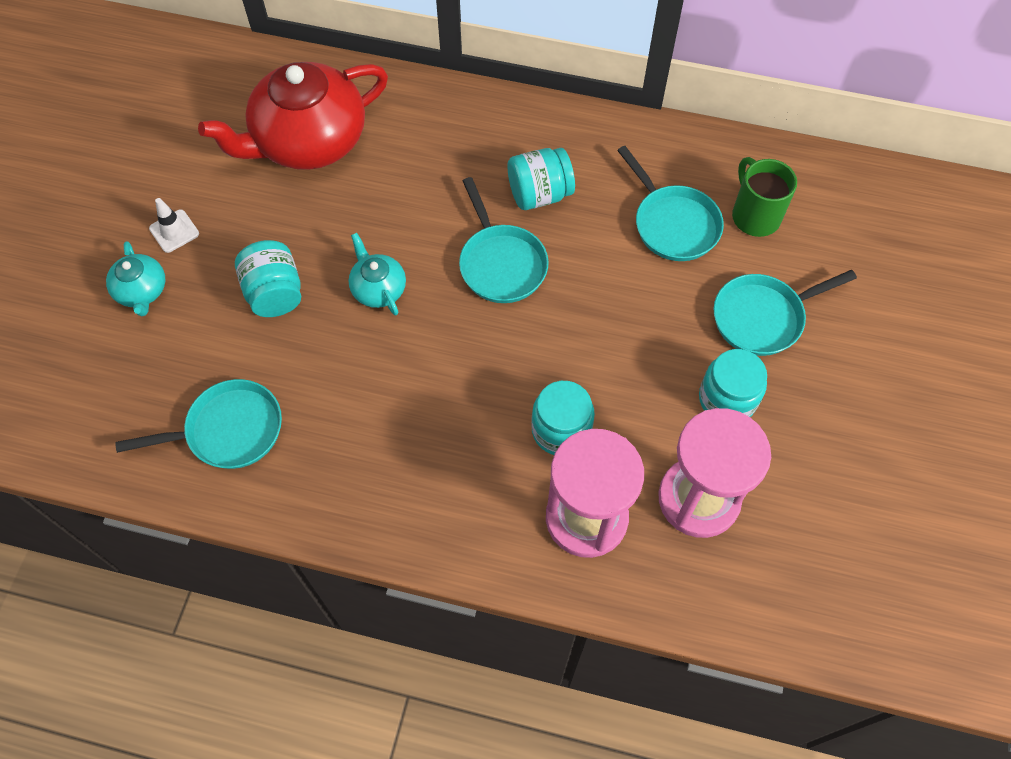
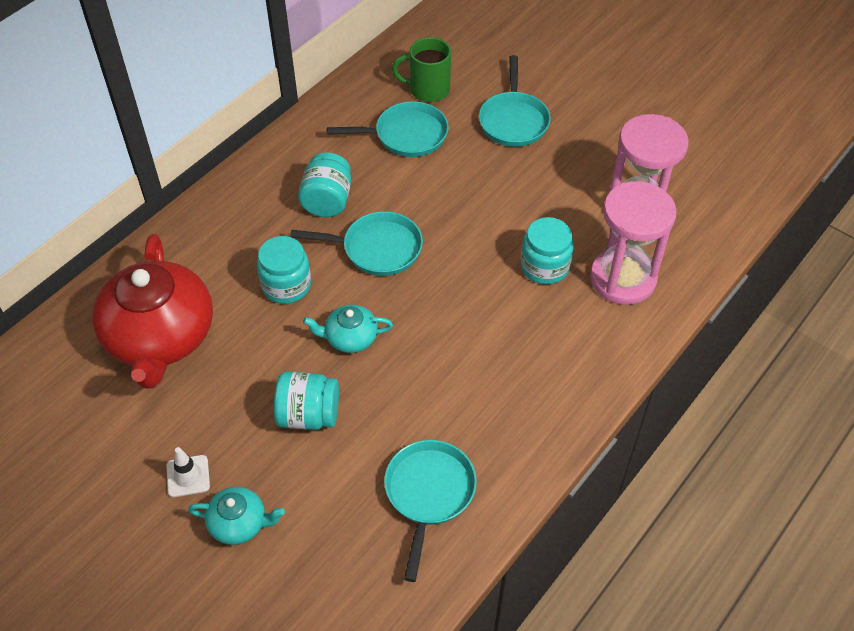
camera: 65 degrees left, 10 degrees down
turquoise jar [699,349,767,417] -> turquoise jar moved to [257,236,311,304]

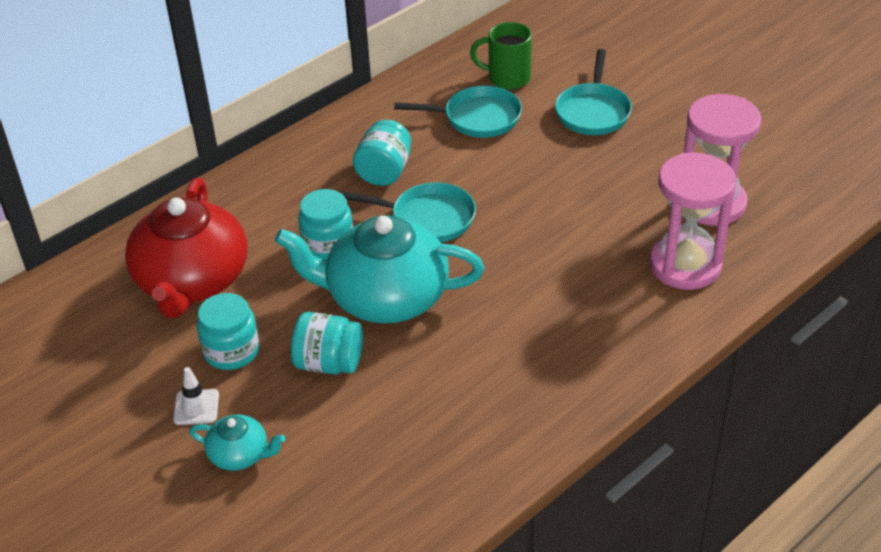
camera: 10 degrees right, 10 degrees down
turquoise teapot [303,305,393,353] -> turquoise teapot [275,215,484,323], size x2.19
turquoise pan [384,440,477,582] -> none
turquoise jar [520,217,574,284] -> turquoise jar moved to [197,293,259,370]

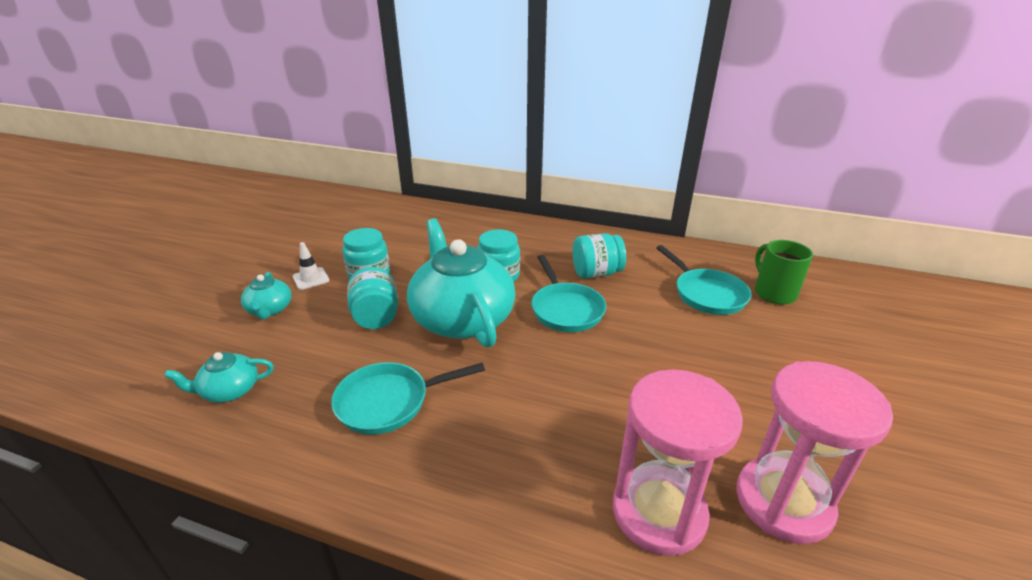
camera: 60 degrees right, 10 degrees down
red teapot [125,178,247,318] -> none
turquoise pan [555,49,632,135] -> turquoise pan moved to [331,362,485,435]
none -> turquoise teapot [164,352,274,403]

